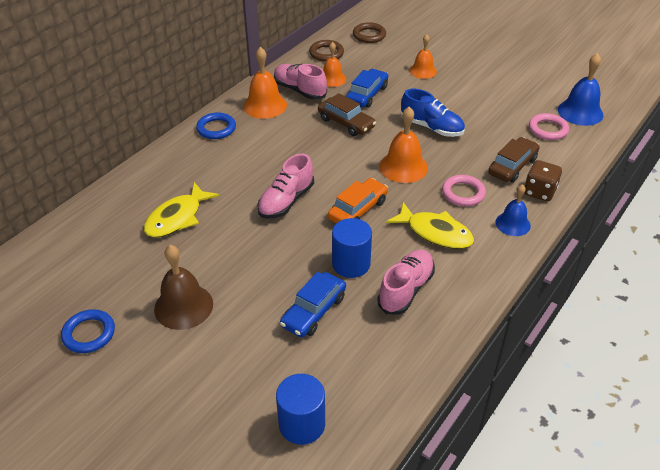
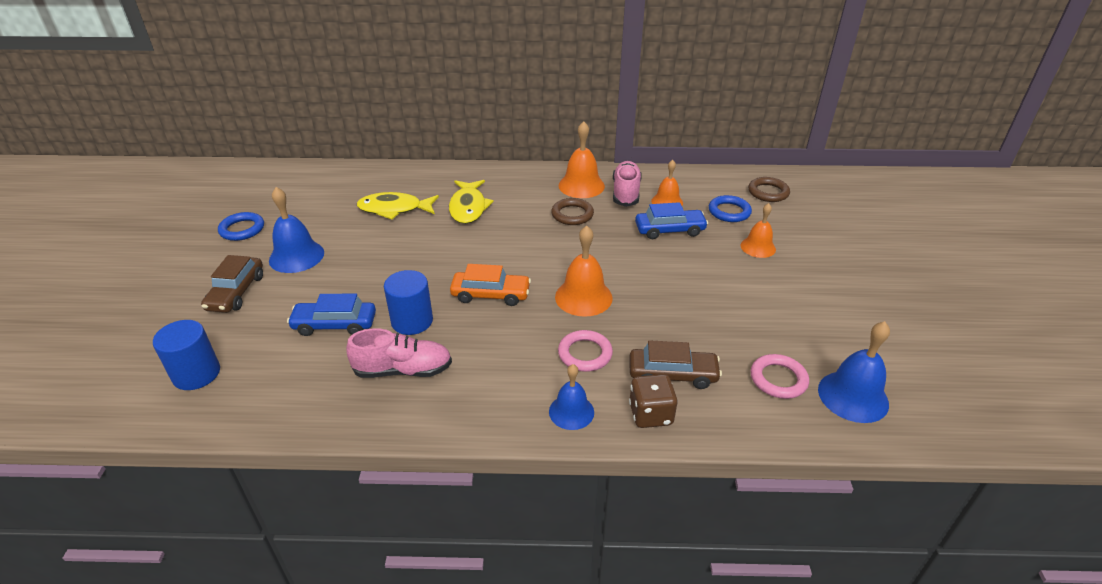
camera: 55 degrees right, 5 degrees down
brown bell [154,245,213,330] -> blue bell [269,187,324,273]
blue ring [196,112,236,139] -> blue ring moved to [709,195,752,222]
pink shoe [257,154,314,219] -> none
brown ring [309,40,344,62] -> brown ring moved to [551,198,594,225]
brown car [318,93,376,136] -> brown car moved to [201,255,263,313]
yellow fish [386,202,474,249] -> yellow fish moved to [449,180,494,224]
blue shoe [401,89,465,137] -> none

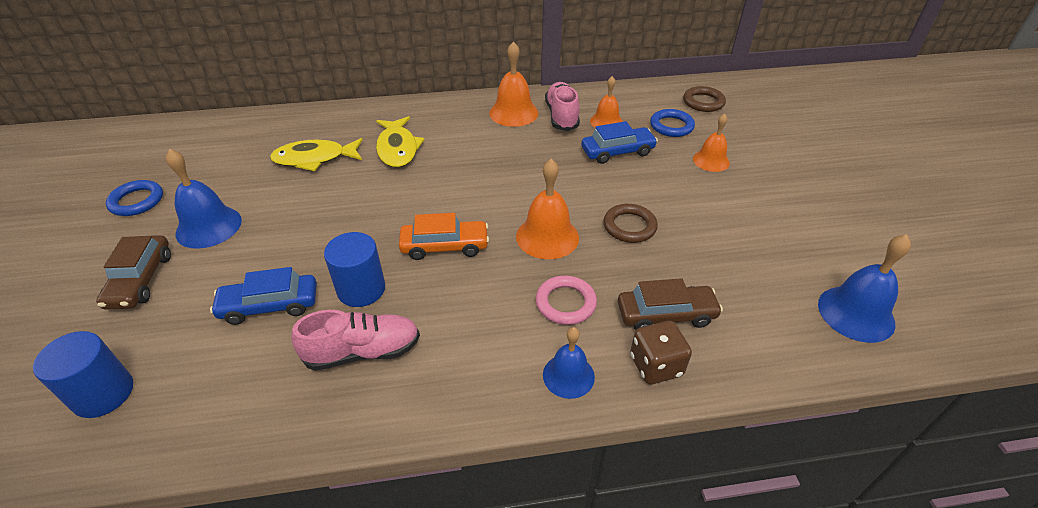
camera: 10 degrees left, 5 degrees up
brown ring [551,198,594,225] -> brown ring moved to [603,204,658,243]
pink ring [750,354,809,399] -> none

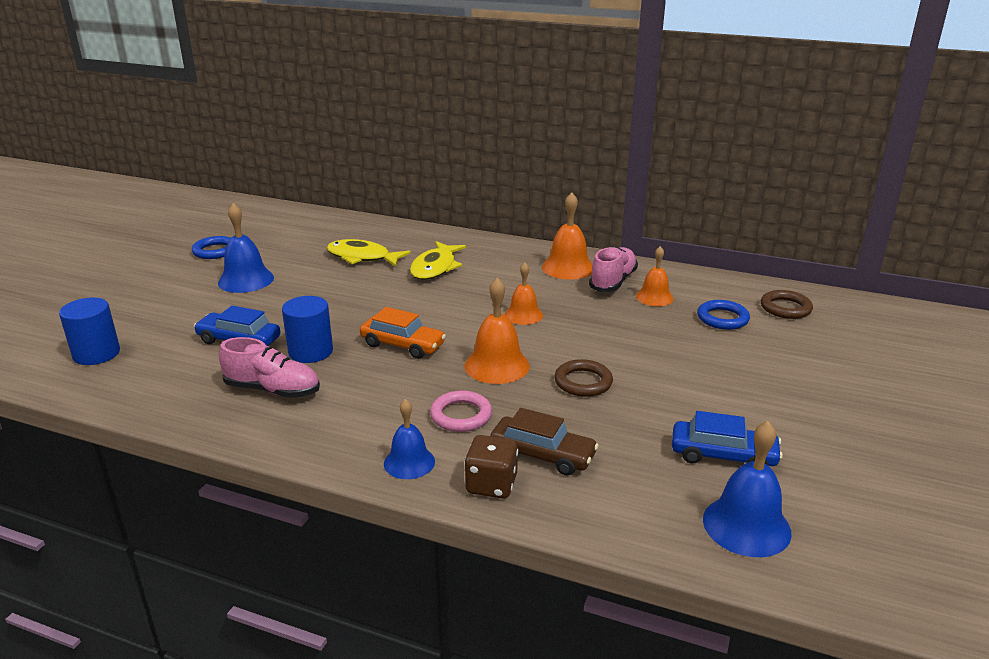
camera: 30 degrees right, 15 degrees down
brown car [96,235,171,310] -> none
blue car [581,121,658,164] -> blue car moved to [672,411,783,466]
orange bell [693,113,730,172] -> orange bell moved to [505,262,543,325]

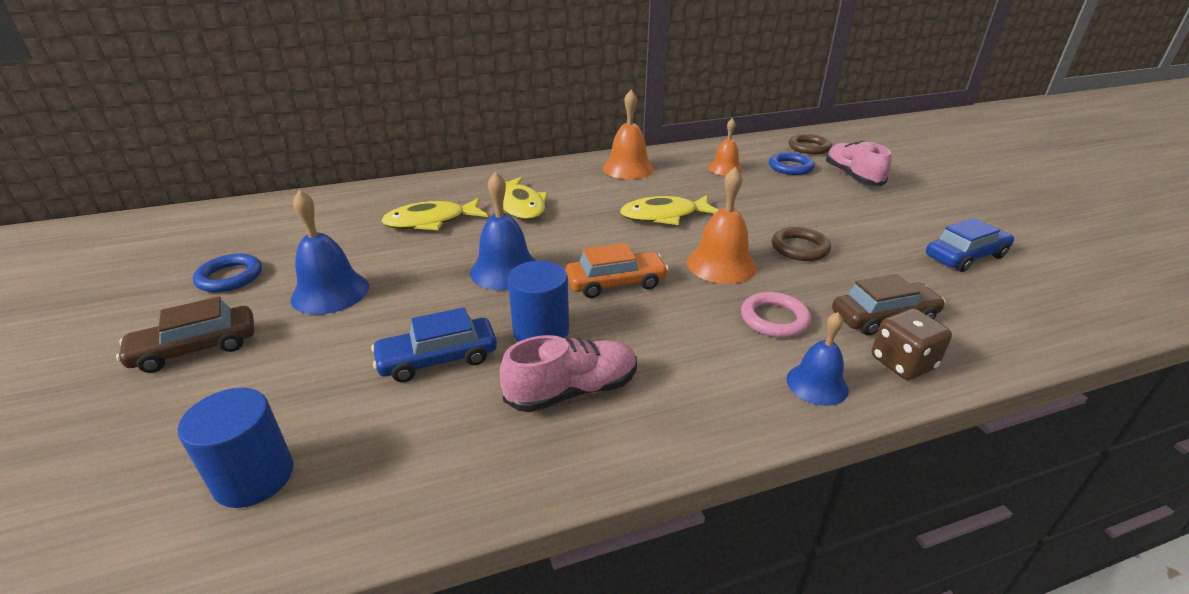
camera: 40 degrees left, 5 degrees up
orange bell [505,262,543,325] -> yellow fish [620,195,719,225]
pink shoe [589,246,638,292] -> pink shoe moved to [826,141,891,186]
blue bell [703,421,792,557] -> blue bell moved to [470,171,536,290]
none -> brown car [116,296,254,373]

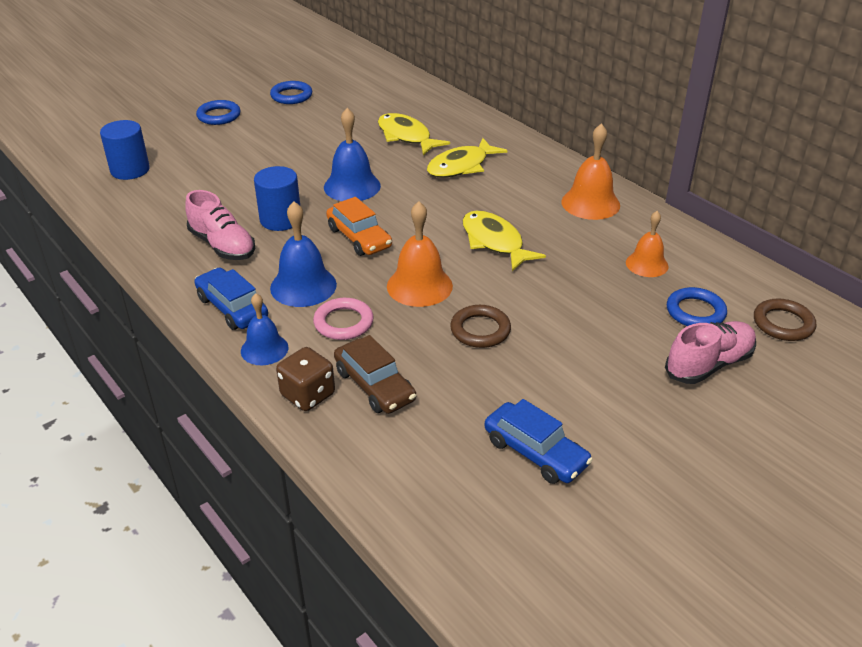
camera: 70 degrees right, 5 degrees up
brown car [116,296,254,373] -> blue ring [196,100,241,125]
blue bell [291,190,369,315] -> blue bell moved to [270,202,337,307]
blue car [371,307,497,382] -> blue car moved to [194,267,268,330]

